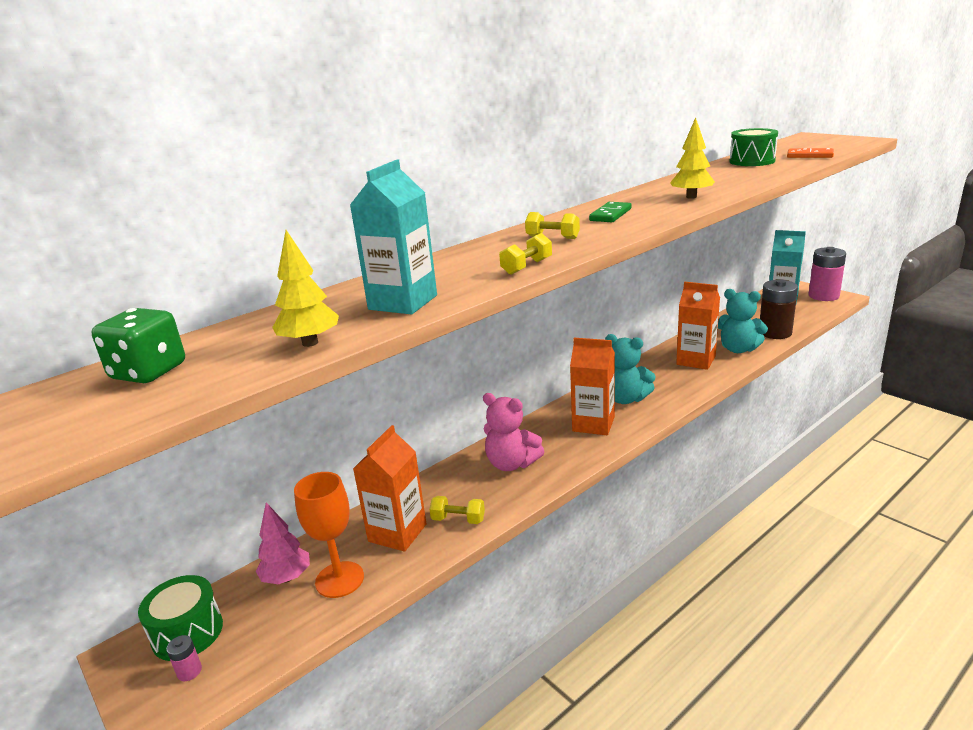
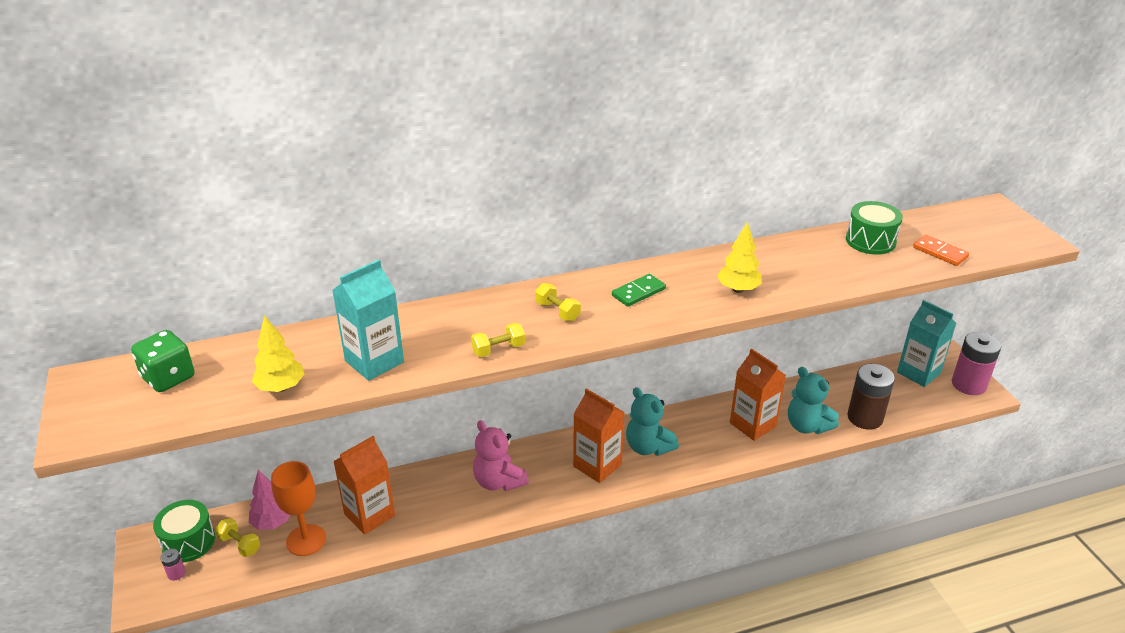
camera: 20 degrees right, 10 degrees up
yellow dumbbell [429,496,485,524] -> yellow dumbbell moved to [215,518,260,557]

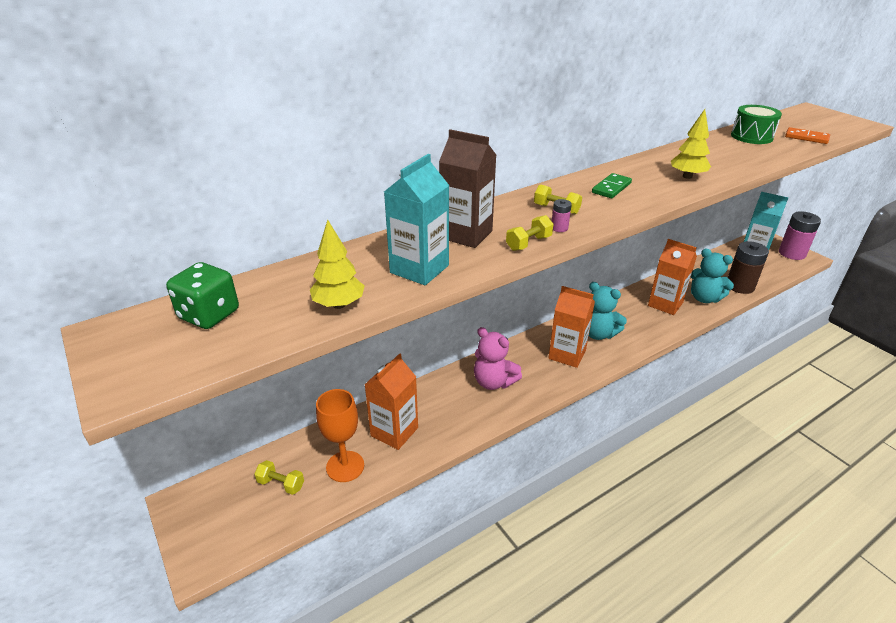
camera: 15 degrees left, 0 degrees up
green drum [153,500,215,562] -> none
pink battery [160,549,186,581] -> pink battery moved to [552,199,572,232]
pink tree [249,470,290,530] -> none
none -> brown carton [439,129,496,248]

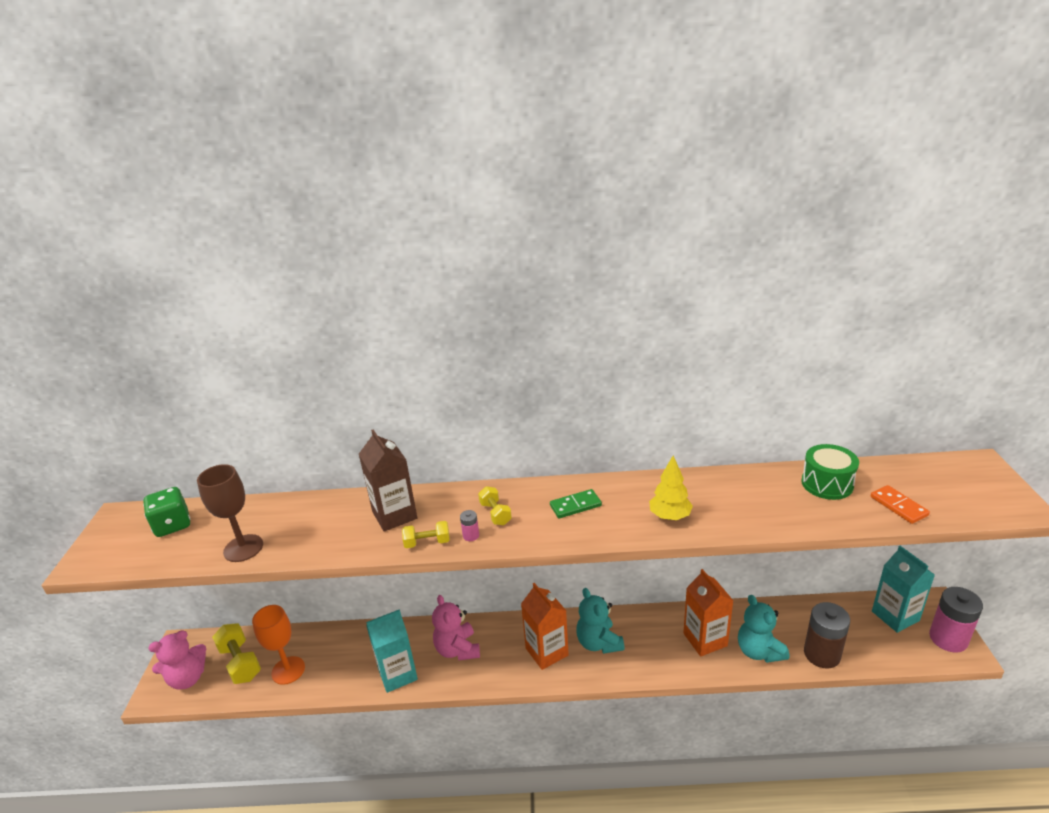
camera: 35 degrees right, 5 degrees down
yellow dumbbell [255,460,304,495] -> yellow dumbbell [212,623,261,684], size x1.67
yellow tree [310,219,365,309] -> brown goblet [197,464,263,562]
orange carton [365,353,418,450] -> none
turquoise carton [384,154,449,285] -> turquoise carton moved to [366,609,418,693]
none -> pink teddy bear [148,630,206,690]

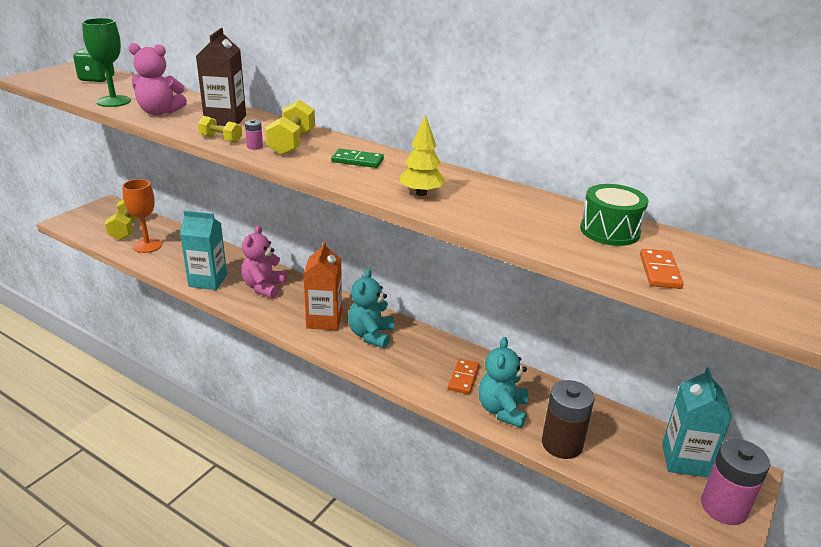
camera: 30 degrees right, 0 degrees up
pink teddy bear [148,630,206,690] -> pink teddy bear moved to [128,43,187,116]
brown goblet [197,464,263,562] -> green goblet [82,18,131,107]
yellow dumbbell [478,486,512,525] -> yellow dumbbell [265,100,315,155], size x1.67
orange carton [683,569,734,657] -> orange domino [448,359,479,394]

